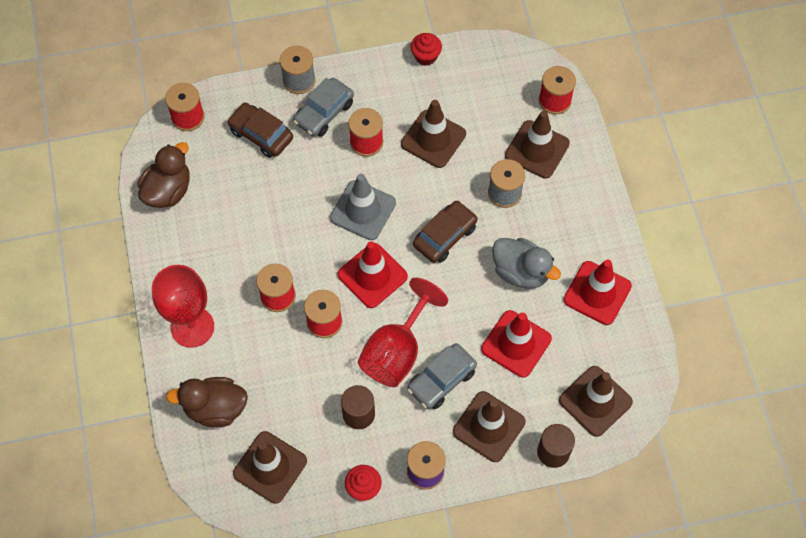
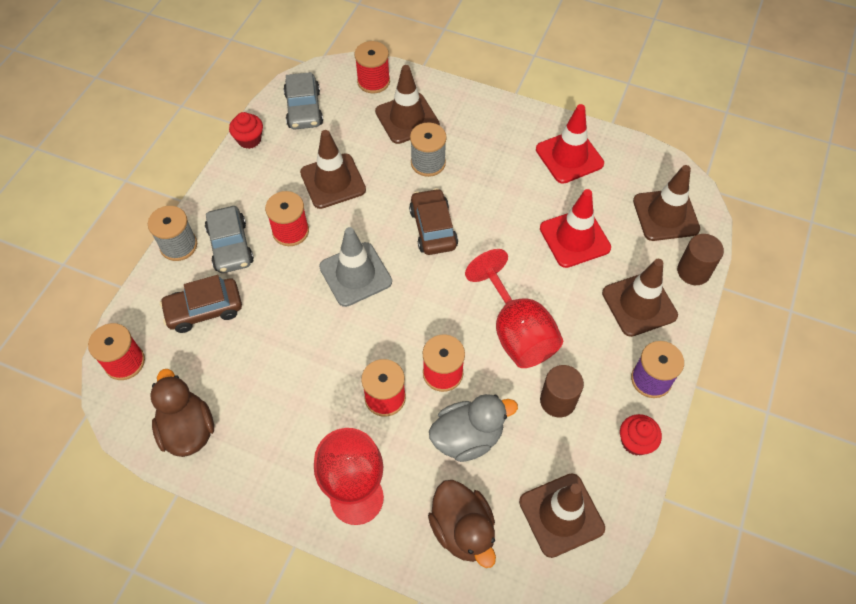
camera: 55 degrees left, 5 degrees down
brown duck [166,377,248,427] -> brown duck turned 60 degrees counterclockwise [428,480,496,568]
red traffic cone [337,241,408,308] -> none
grey car [407,343,477,409] -> grey car moved to [283,72,323,130]
grey duck [492,238,561,289] -> grey duck moved to [429,394,518,462]

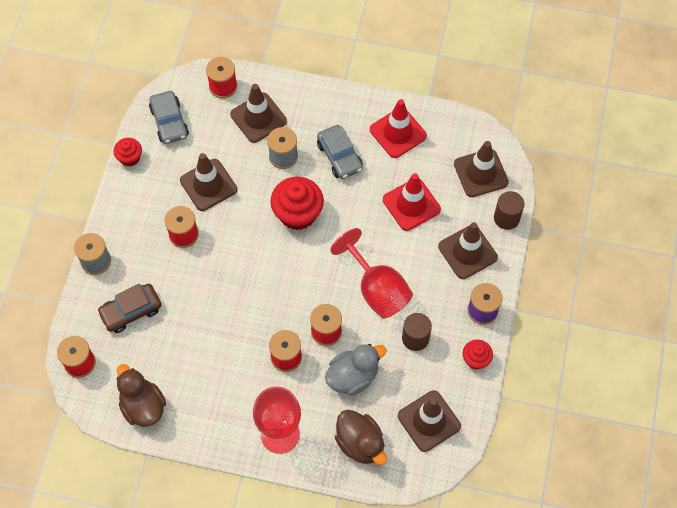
camera: 10 degrees left, 5 degrees up
grey car [205,206,254,273] -> grey car moved to [317,125,363,179]
grey traffic cone [319,227,392,307] -> none
brown car [409,188,458,255] -> red cupcake [270,177,324,230]

